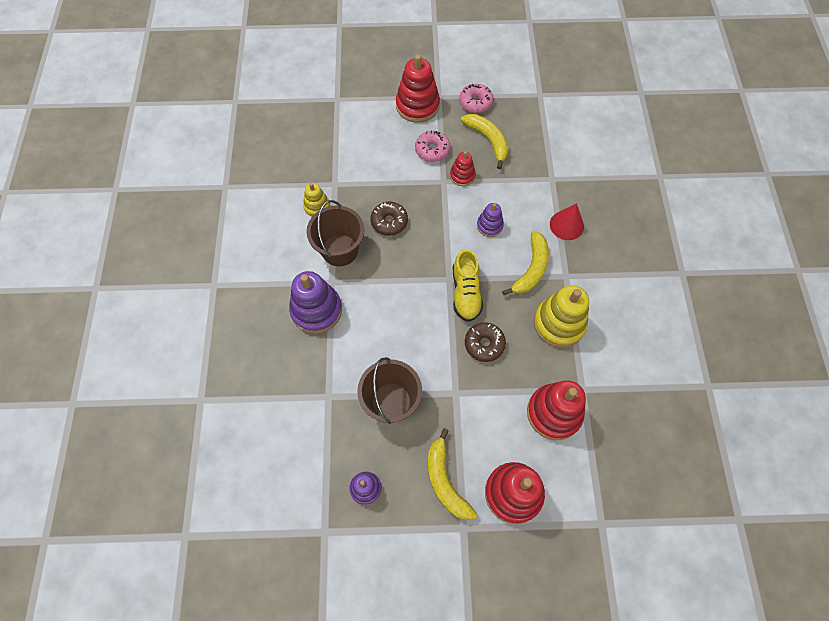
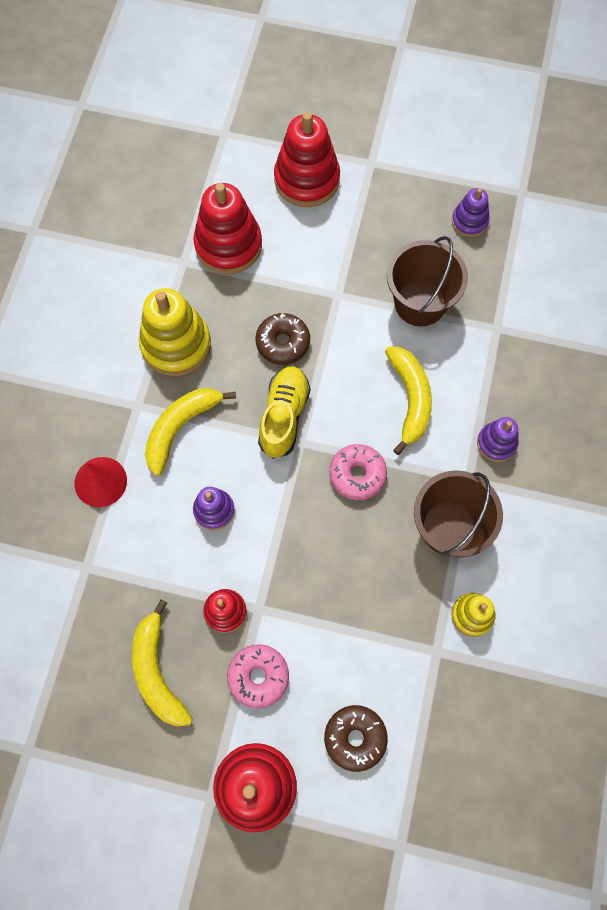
camera: 165 degrees left, 5 degrees up
purple stacking toy [289,271,342,334] -> purple stacking toy [477,417,519,462], size x0.55
brown donut [370,202,408,236] -> brown donut moved to [324,705,388,772]
yellow banana [428,428,477,520] -> yellow banana moved to [385,347,432,455]
pink donut [459,84,494,113] -> pink donut moved to [329,444,387,500]

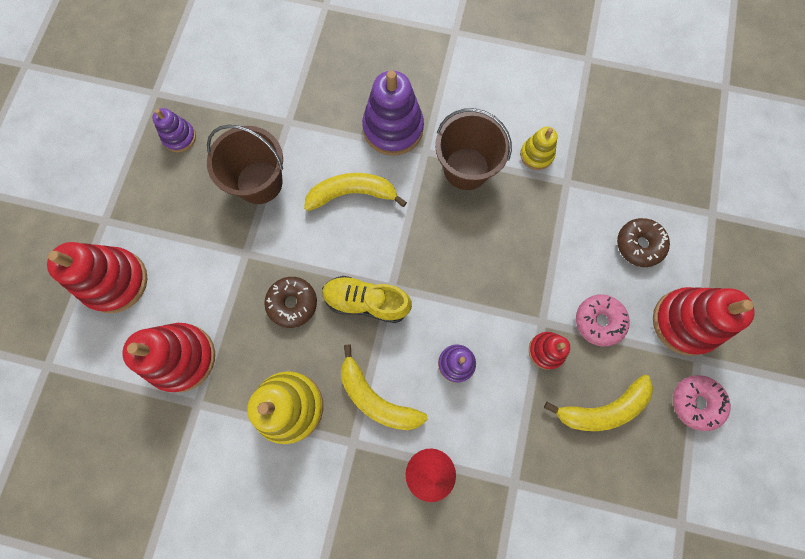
camera: 90 degrees left, 5 degrees up
pink donut [329,444,387,500] -> pink donut moved to [673,375,731,431]
purple stacking toy [477,417,519,462] -> purple stacking toy [362,70,424,156], size x1.82

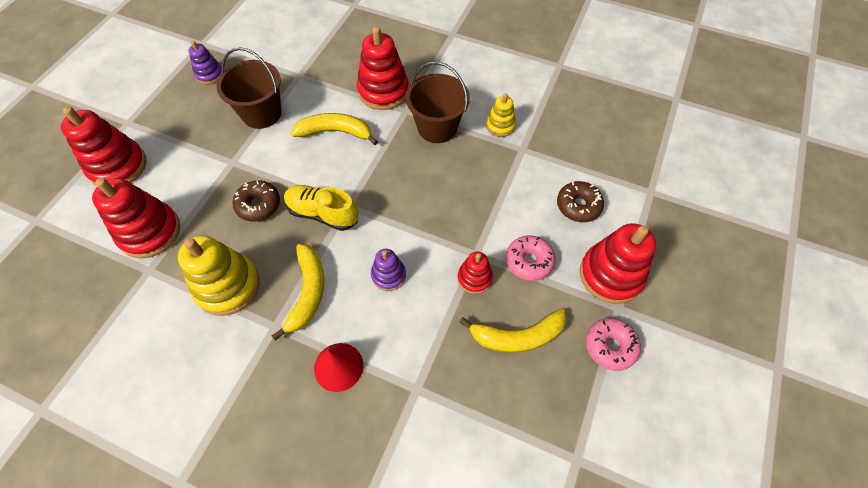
camera: 10 degrees right, 15 degrees down
yellow banana [341,345,428,430] -> yellow banana turned 135 degrees counterclockwise [272,244,324,341]
purple stacking toy [362,70,424,156] -> red stacking toy [357,26,409,110]

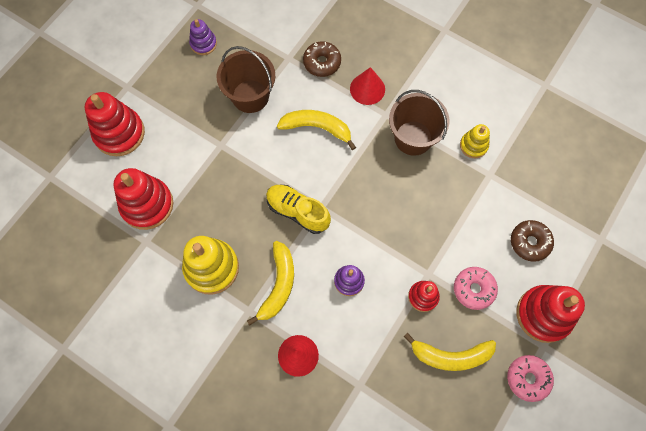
camera: 10 degrees right, 10 degrees up
brown donut [232,180,280,222] -> brown donut moved to [303,41,341,77]
red stacking toy [357,26,409,110] -> red cone [350,67,385,105]

